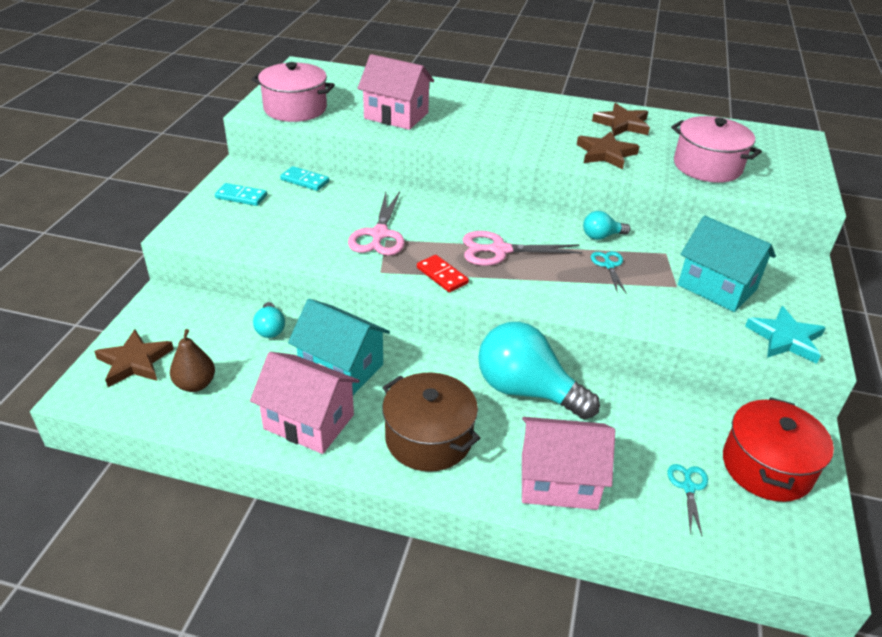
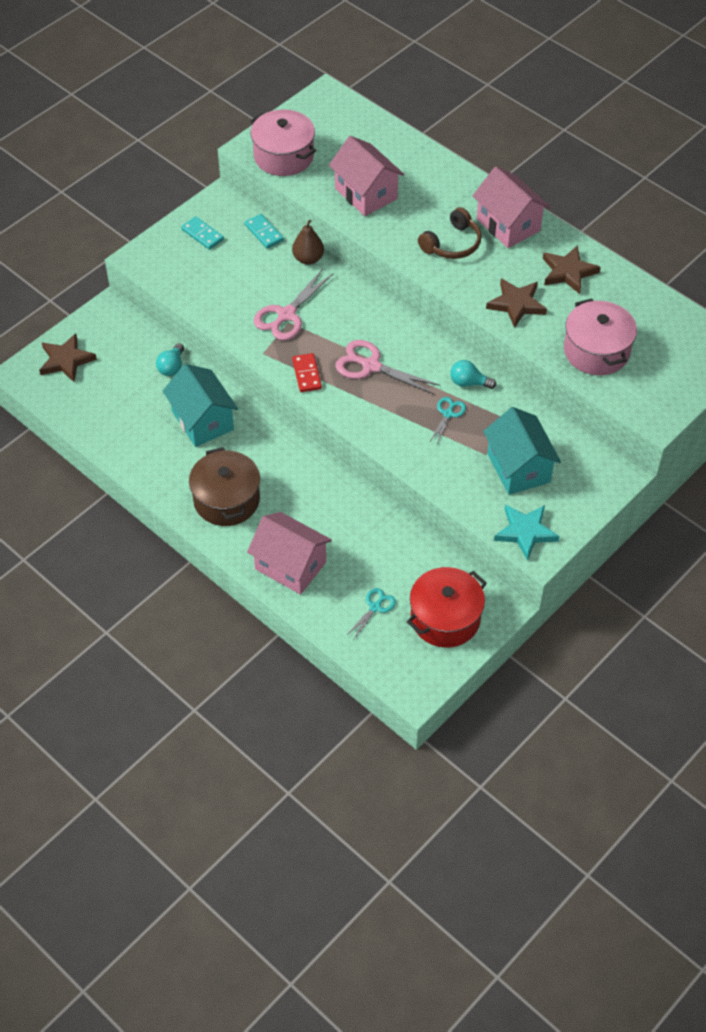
camera: 30 degrees right, 15 degrees up
brown pear [170,329,215,392] -> brown pear moved to [292,220,324,265]
pink house [250,352,360,454] -> pink house moved to [473,166,550,248]
turquoise light bulb [478,322,600,419] -> none
none -> brown headphones [418,207,481,259]

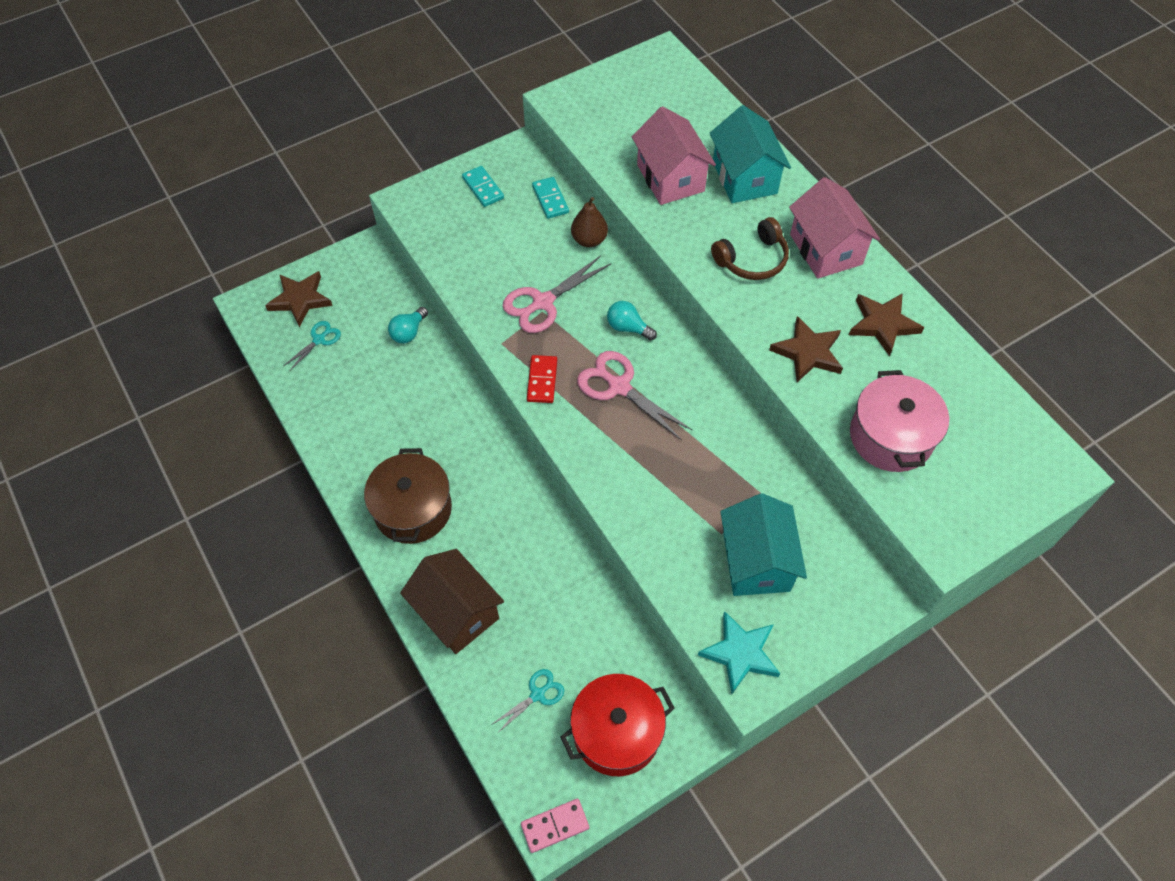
camera: 15 degrees right, 5 degrees up
turquoise house [163,364,238,447] -> turquoise house moved to [710,105,791,203]
pink house [247,512,332,595] -> brown house [400,549,504,654]
pink pot [250,109,316,176] -> none
turquoise scissors [429,397,466,444] -> turquoise scissors moved to [283,321,341,371]
turquoise light bulb [450,360,496,389] -> turquoise light bulb moved to [607,301,657,340]
none -> pink domino [521,799,589,853]

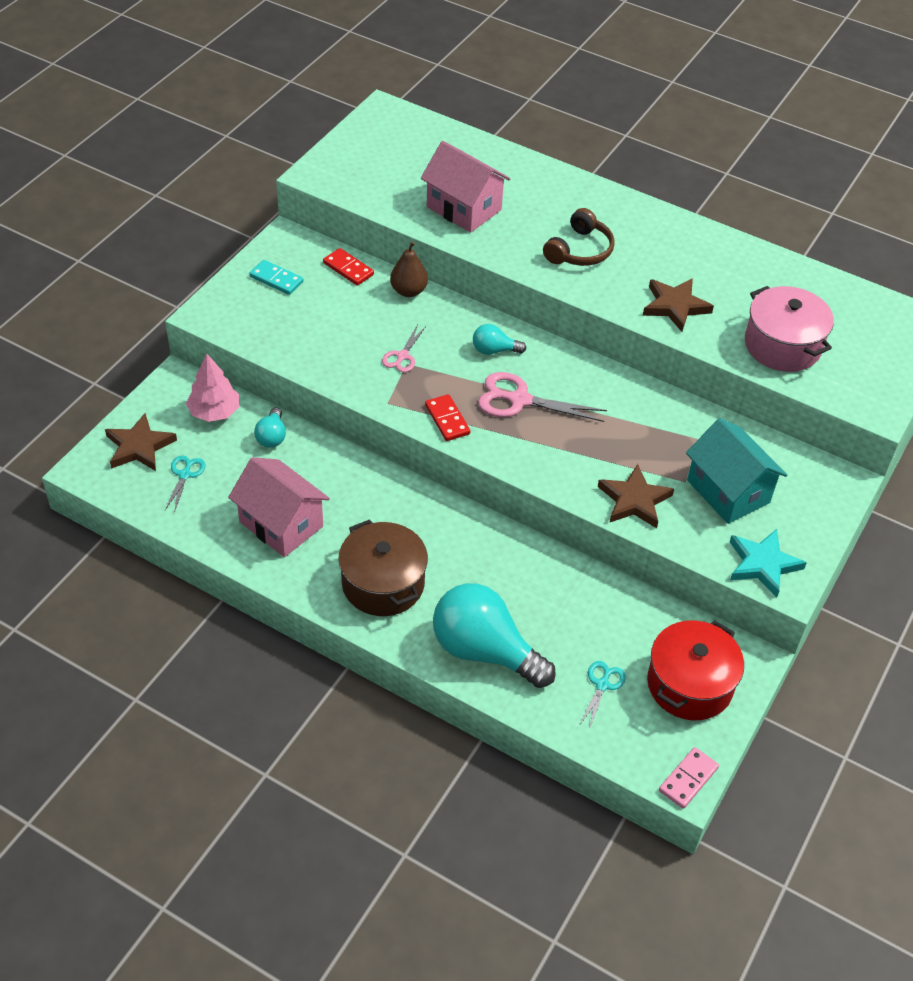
camera: 30 degrees left, 10 degrees down
brown house [400,549,504,654] -> turquoise light bulb [433,583,556,688]
pink scissors [503,255,611,333] -> pink scissors [382,324,426,372], size x0.57
turquoise domino [532,177,569,219] -> red domino [323,248,374,286]
turquoise house [710,105,791,203] -> none
pink house [789,177,880,279] -> pink house moved to [228,457,330,557]
brown star [849,293,924,356] -> brown star moved to [598,464,674,528]
none -> pink tree [186,354,239,422]

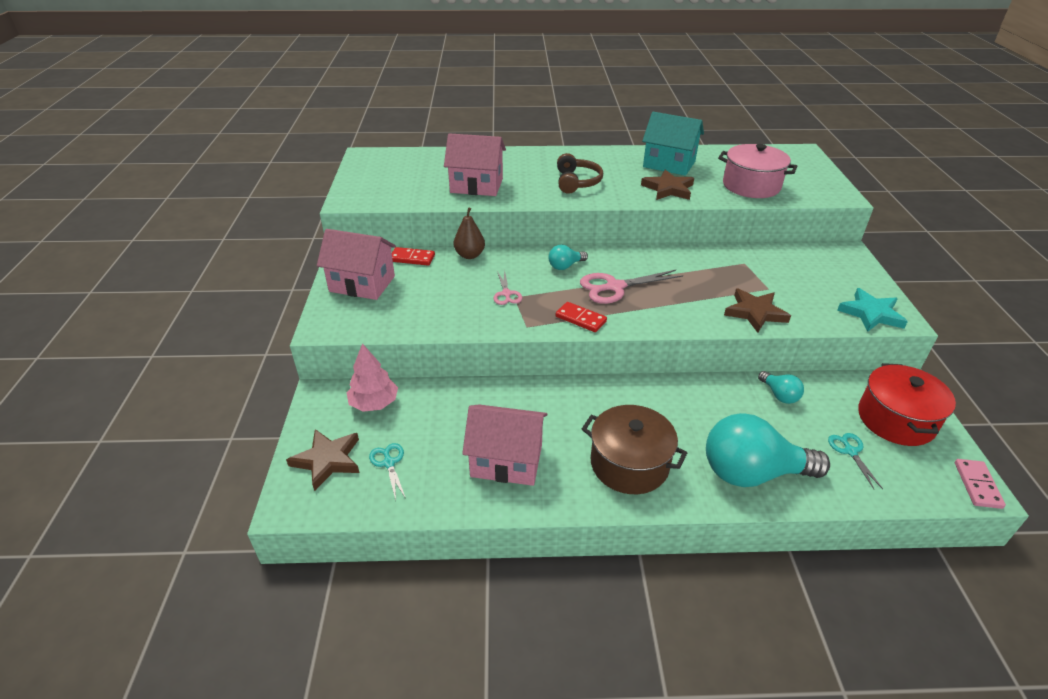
camera: 30 degrees left, 10 degrees down
turquoise domino [249,260,303,295] -> pink house [317,229,396,300]
turquoise light bulb [254,407,286,448] -> turquoise light bulb moved to [758,371,804,404]
turquoise house [686,418,787,524] -> turquoise house moved to [642,112,704,176]

